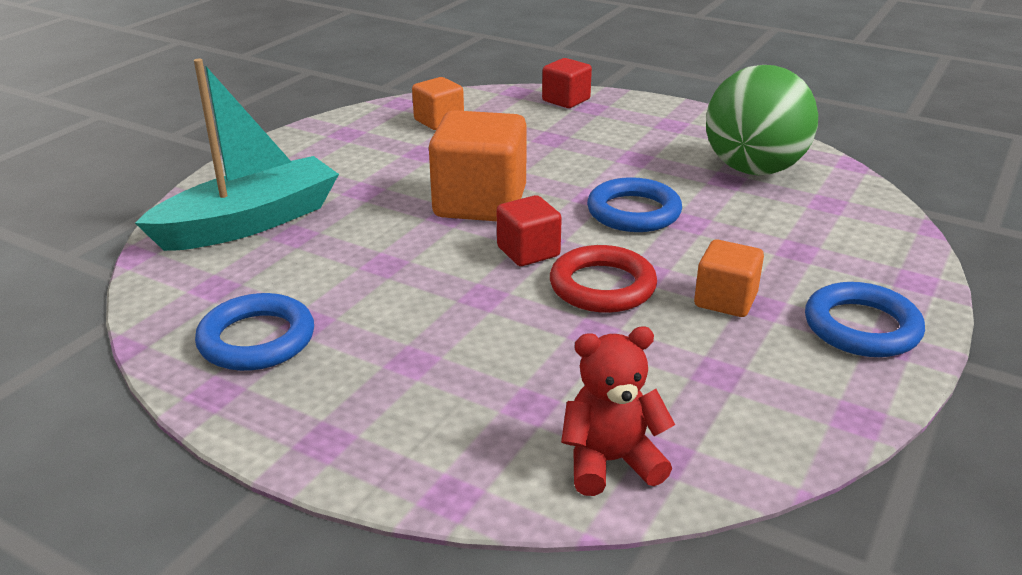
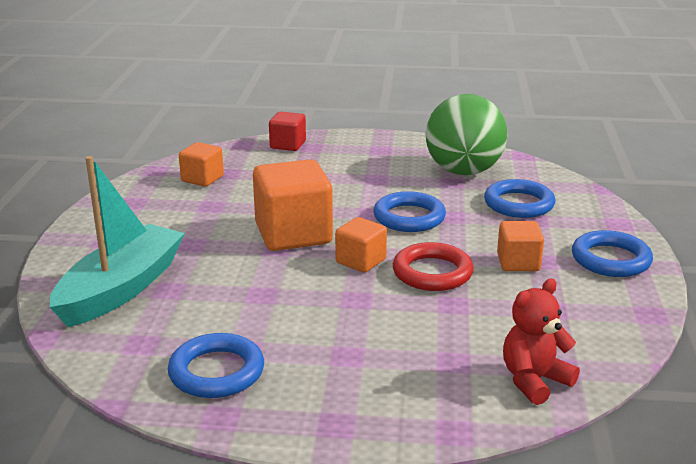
camera: 25 degrees left, 5 degrees down
red cube [497,195,562,266] -> orange cube [335,217,387,273]
none -> blue ring [484,179,555,218]

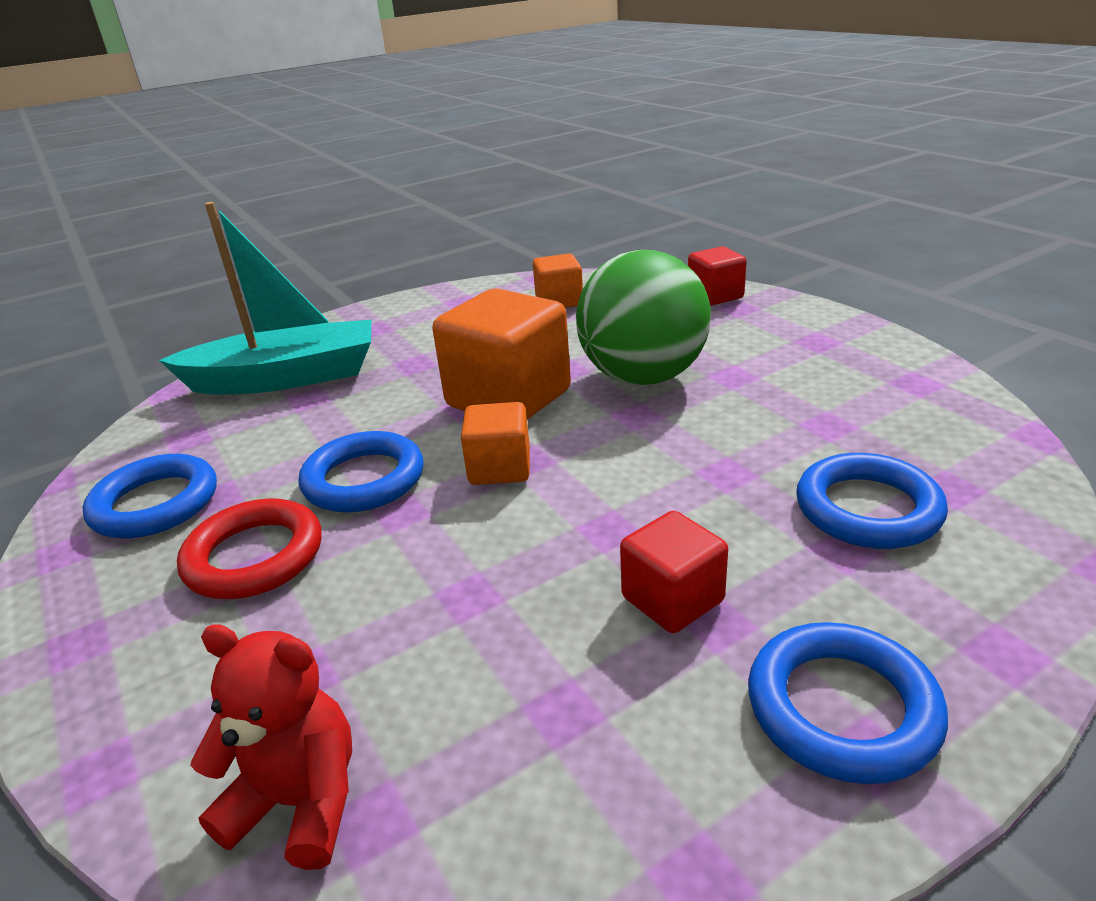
camera: 55 degrees right, 5 degrees up
blue ring [373,191,446,232] -> blue ring moved to [299,431,424,513]
red ring [393,242,474,291] -> red ring moved to [177,498,322,599]
green ball [426,94,507,175] -> green ball moved to [576,250,711,385]
orange cube [497,221,544,271] -> red cube [620,511,728,633]

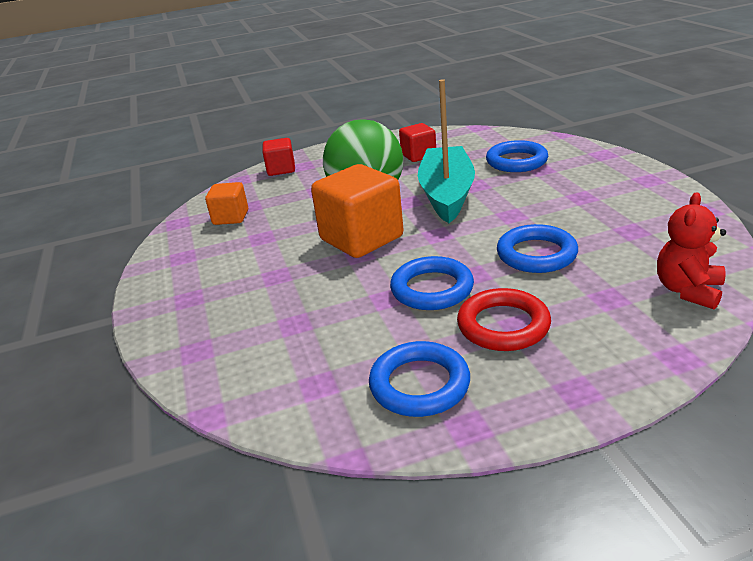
camera: 75 degrees left, 0 degrees up
turquoise boat [159,202,371,394] -> turquoise boat moved to [418,79,475,223]
orange cube [461,402,530,485] -> none
red cube [620,511,728,633] -> red cube moved to [399,123,436,162]
blue ring [748,622,948,784] -> blue ring moved to [497,224,578,273]

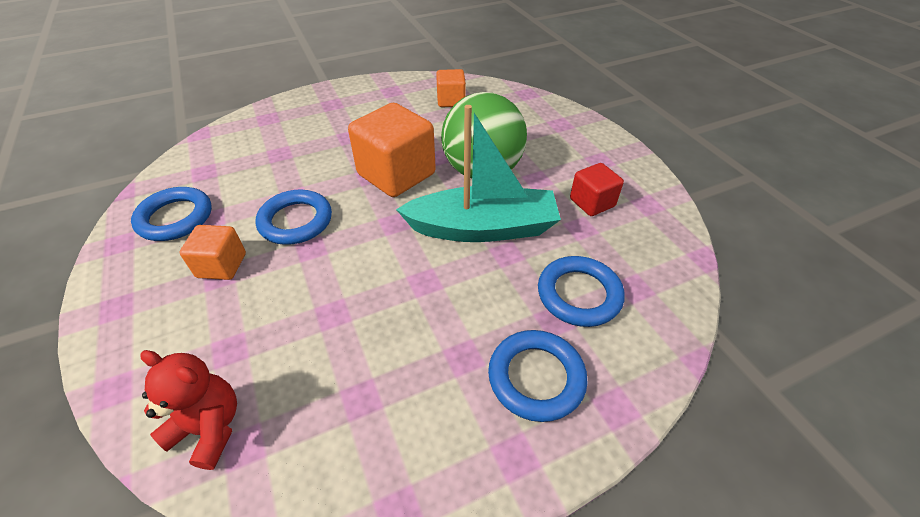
camera: 80 degrees right, 15 degrees up
red cube [263,138,295,176] -> none
red ring [457,288,551,351] -> orange cube [180,225,246,280]
blue ring [497,224,578,273] -> blue ring moved to [488,330,588,422]

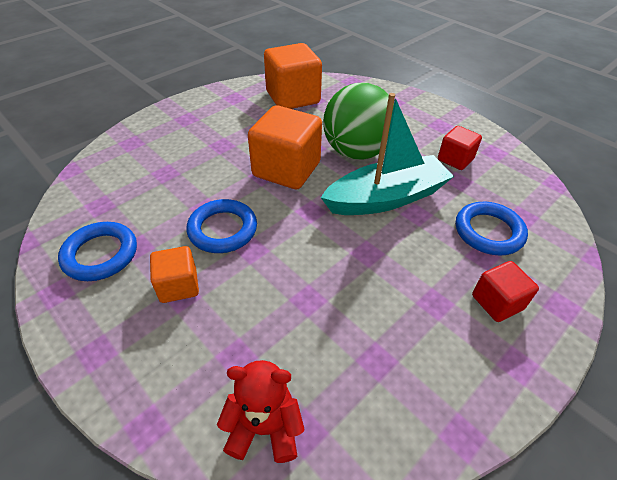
camera: 20 degrees left, 0 degrees up
orange cube [436,69,466,107] -> orange cube [264,43,322,109], size x1.83
blue ring [488,330,588,422] -> red cube [472,261,539,322]

